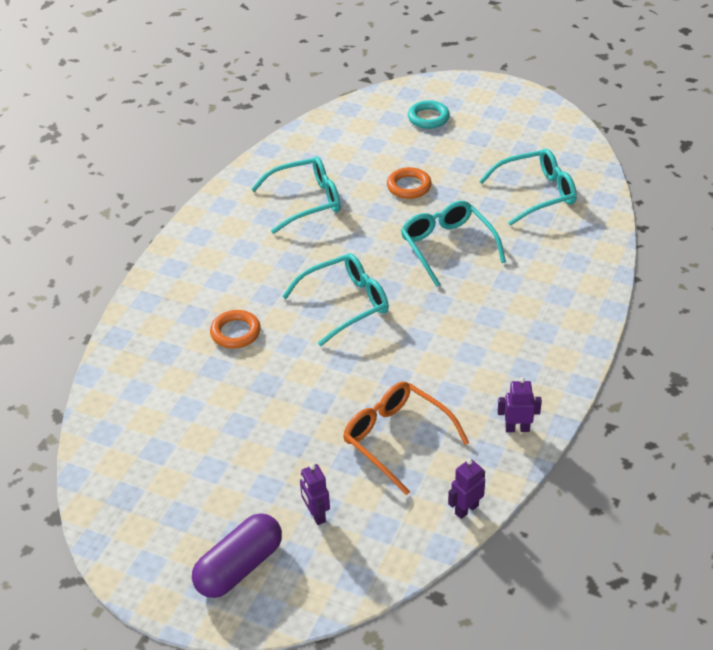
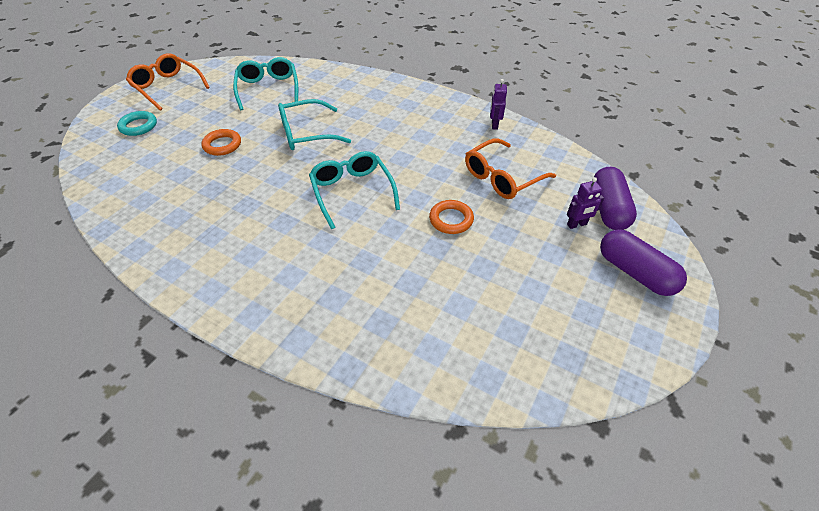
camera: 85 degrees left, 5 degrees up
orange ring [210,310,261,349] -> orange ring moved to [429,200,474,234]
turquoise glasses [251,156,340,234] -> none
purple robot [448,459,485,519] -> none
none -> orange glasses [126,53,210,111]
none -> purple capsule [594,167,637,230]

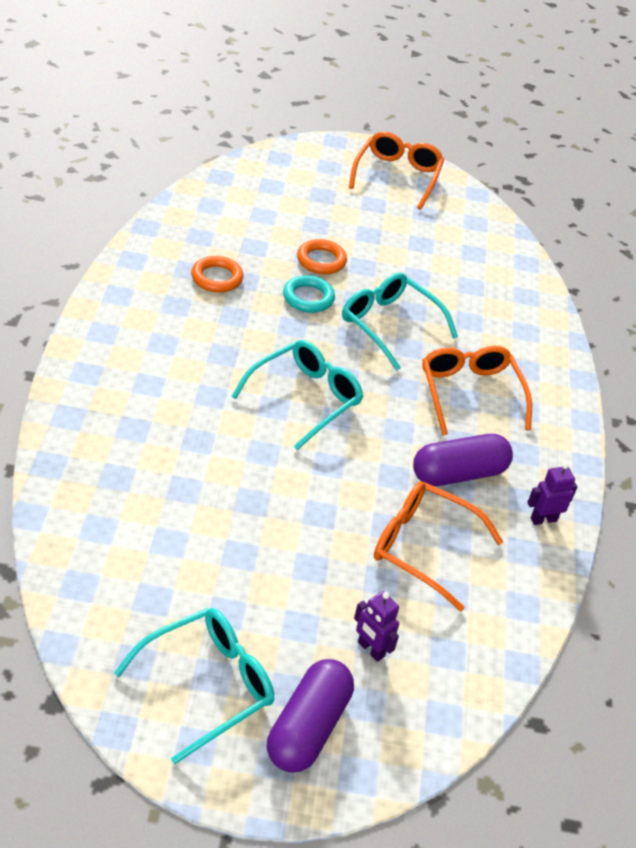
camera: 60 degrees right, 5 degrees down
turquoise ring [117,111,157,136] -> turquoise ring moved to [283,275,335,313]
turquoise glasses [233,57,298,110] -> turquoise glasses moved to [114,608,274,764]
orange ring [429,200,474,234] -> orange ring moved to [191,256,243,293]
purple capsule [594,167,637,230] -> purple capsule moved to [413,434,513,486]
none -> orange glasses [422,346,532,435]

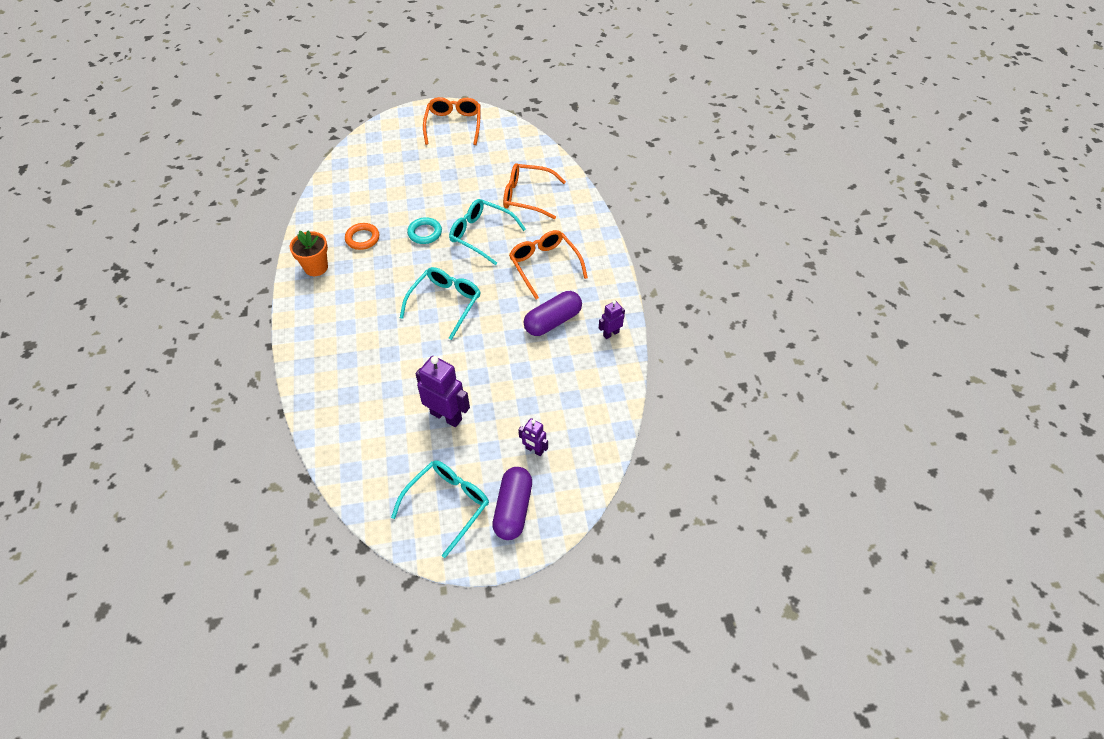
camera: 10 degrees left, 10 degrees up
orange ring [297,239,347,274] -> none
orange glasses [374,481,503,611] -> orange glasses moved to [503,163,566,219]
none -> orange flower pot [290,230,328,276]
none -> purple robot [415,356,470,427]

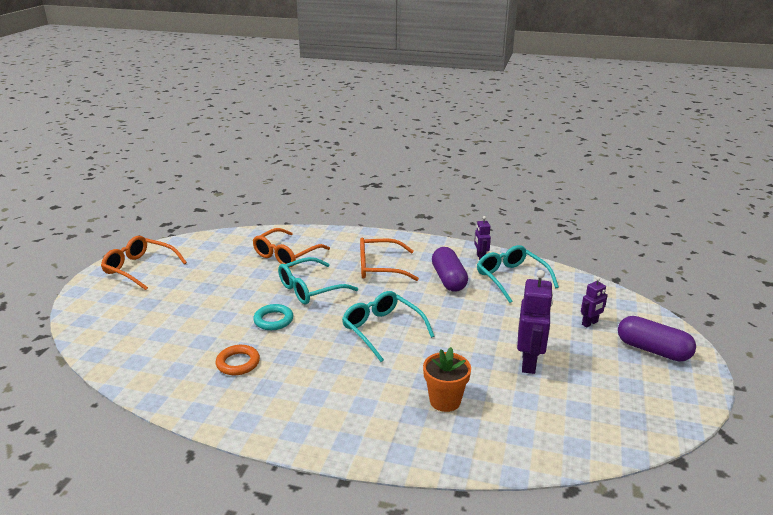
camera: 65 degrees left, 25 degrees down
orange flower pot [290,230,328,276] -> orange flower pot moved to [423,347,471,412]
turquoise glasses [391,460,489,558] -> turquoise glasses moved to [477,245,559,303]
purple robot [415,356,470,427] -> purple robot turned 135 degrees clockwise [517,270,553,374]

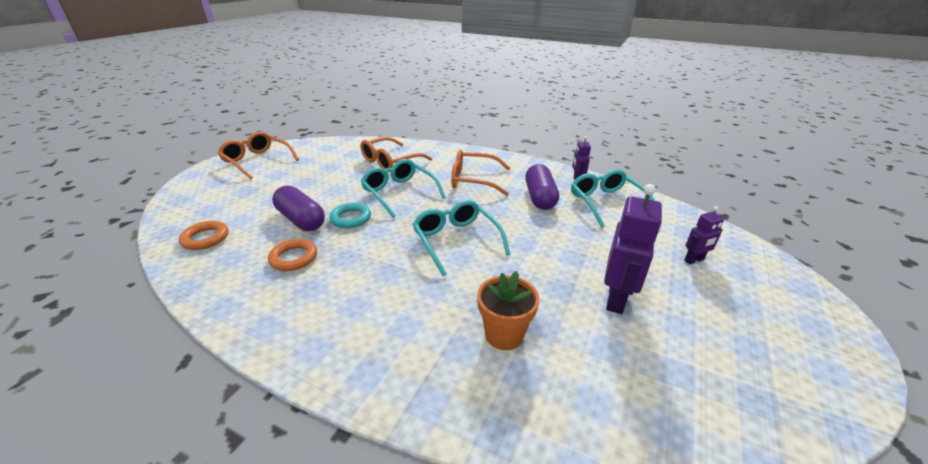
camera: 10 degrees right, 5 degrees up
turquoise glasses [278,257,358,304] -> turquoise glasses turned 75 degrees clockwise [360,159,445,218]
purple capsule [618,316,696,362] -> purple capsule moved to [272,185,325,231]
none -> orange ring [179,221,228,250]

